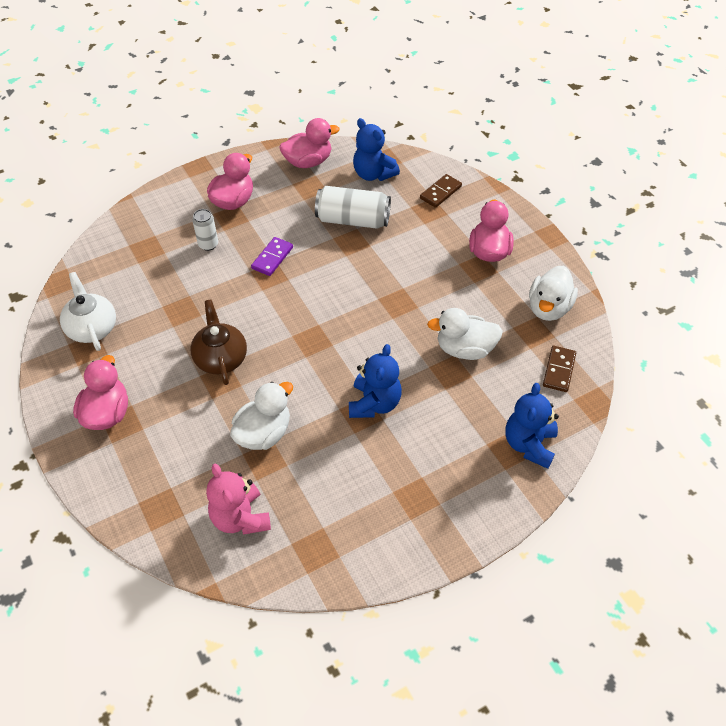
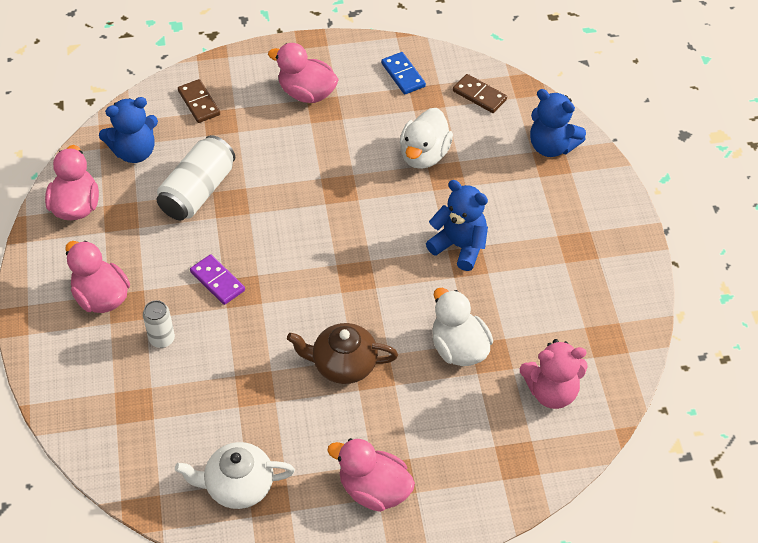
camera: 70 degrees left, 0 degrees up
white duck [529,266,578,321] -> blue domino [381,52,426,95]

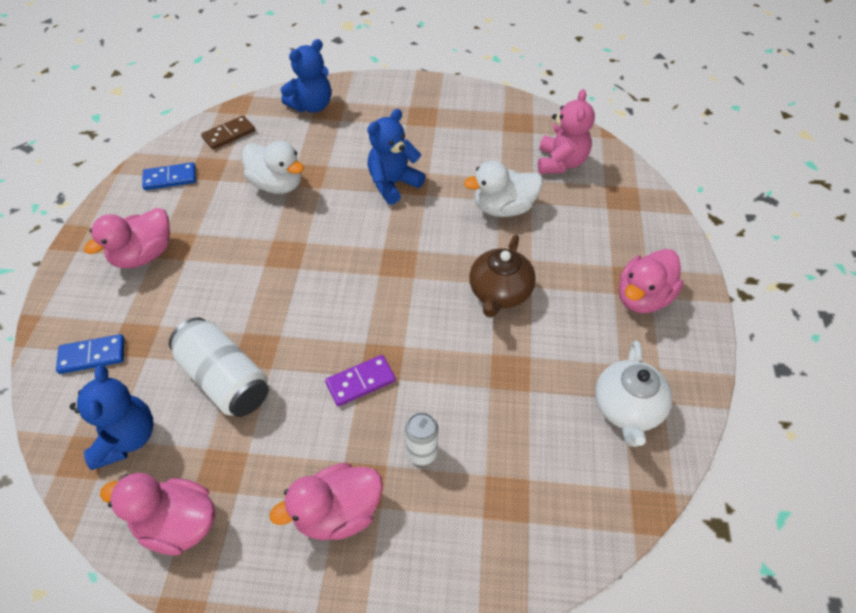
camera: 75 degrees left, 0 degrees up
brown domino [178,79,220,123] -> blue domino [56,334,125,374]

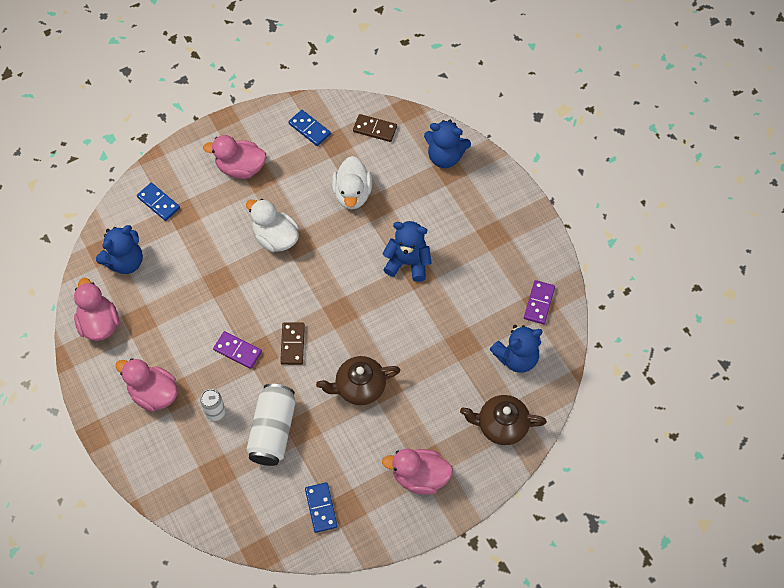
camera: 55 degrees right, 10 degrees up
white can [169,317,269,417] -> white can moved to [246,384,296,466]
white duck [464,161,543,217] -> white duck moved to [246,199,299,252]
pink teddy bear [538,89,595,174] -> blue teddy bear [490,325,543,373]
white teapot [595,341,673,447] -> blue domino [305,482,338,533]
none -> brown domino [280,322,305,365]
none -> brown teapot [460,395,547,445]
none -> purple domino [524,280,555,324]

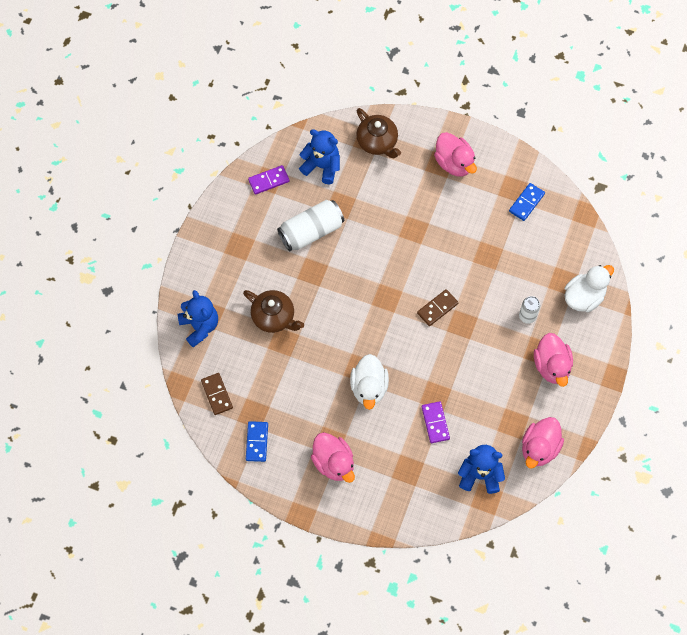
camera: 130 degrees left, 5 degrees up
blue domino [137,183,180,221] -> none
purple domino [213,331,262,369] -> purple domino moved to [422,401,450,443]
white can [246,384,296,466] -> white can moved to [277,200,344,251]
brown teapot [316,356,400,405] -> brown teapot moved to [243,290,304,333]
white duck [332,156,372,209] -> white duck moved to [564,265,614,312]
blue teddy bear [382,221,432,282] -> none

